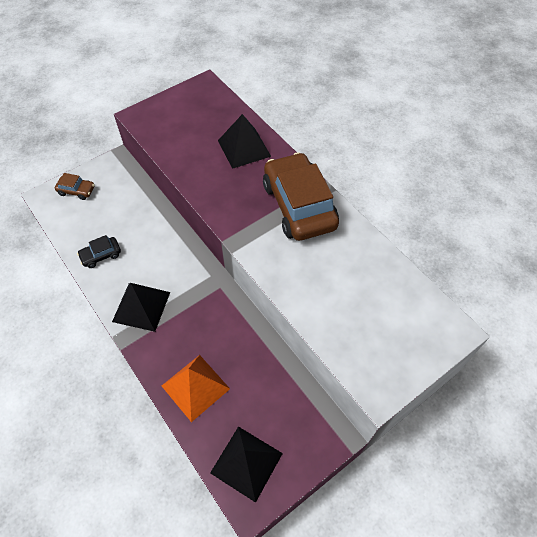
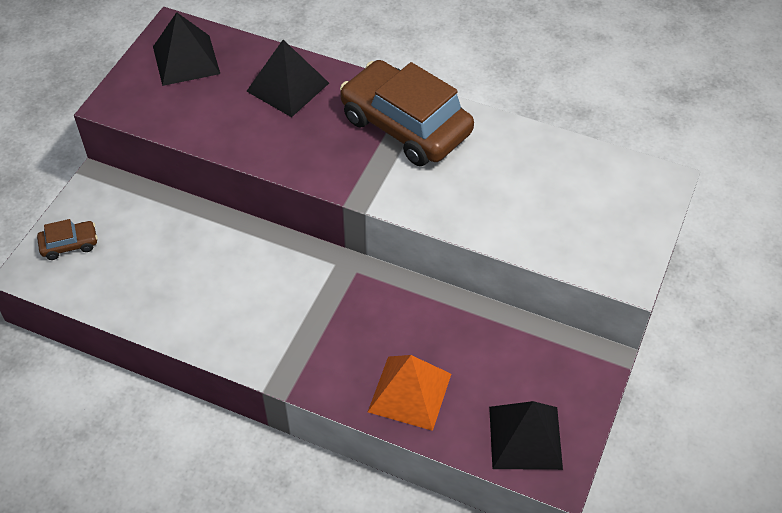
camera: 30 degrees left, 5 degrees down
black car [77,235,121,268] -> none
black pyramid [112,283,170,332] -> black pyramid moved to [153,12,220,86]

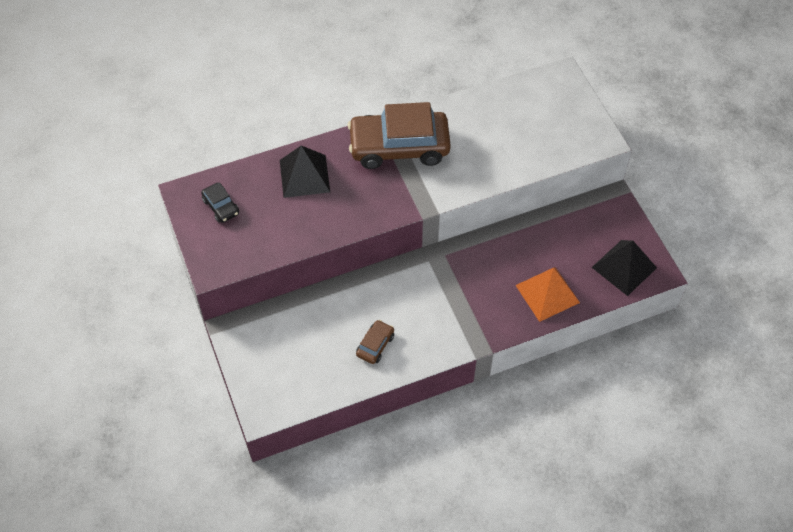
camera: 45 degrees left, 5 degrees up
brown car [37,219,98,260] -> brown car moved to [356,320,394,364]
black pyramid [153,12,220,86] -> black car [201,182,239,223]

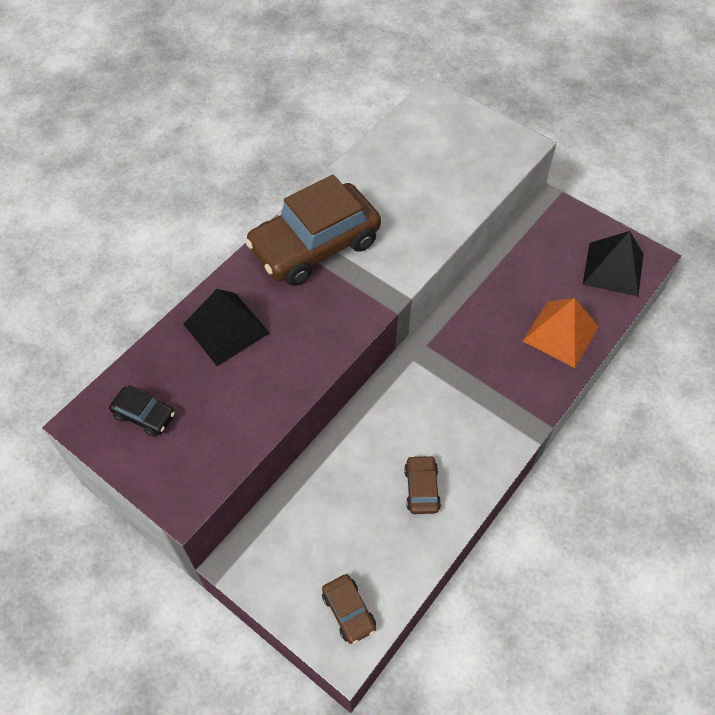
camera: 30 degrees left, 0 degrees up
none -> brown car [322,574,376,644]

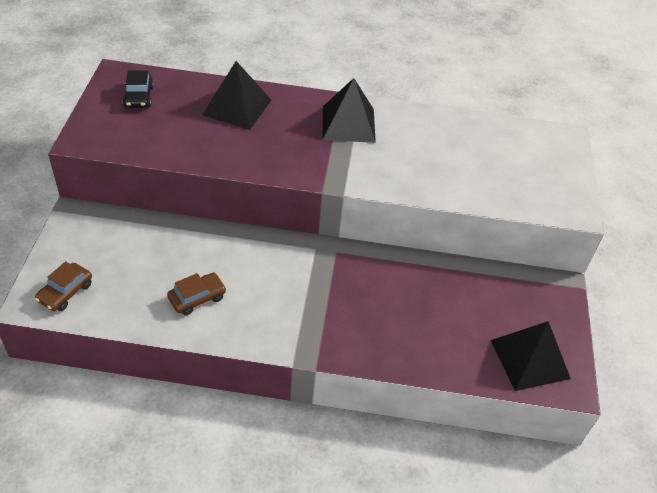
camera: 55 degrees right, 10 degrees down
brown car [245,175,381,286] -> black pyramid [323,78,376,143]
orange pyramid [523,298,599,368] -> none

